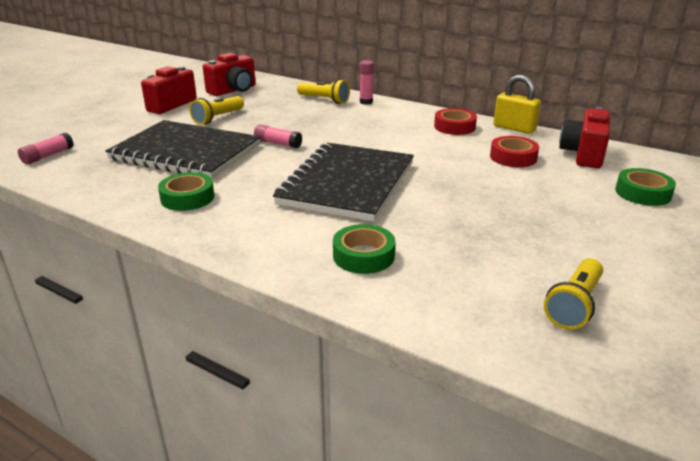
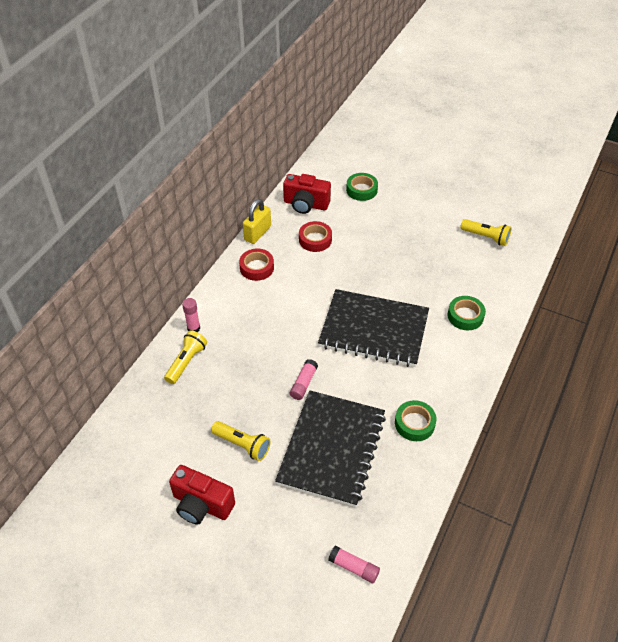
camera: 95 degrees left, 20 degrees up
red camera [203,53,255,96] -> none

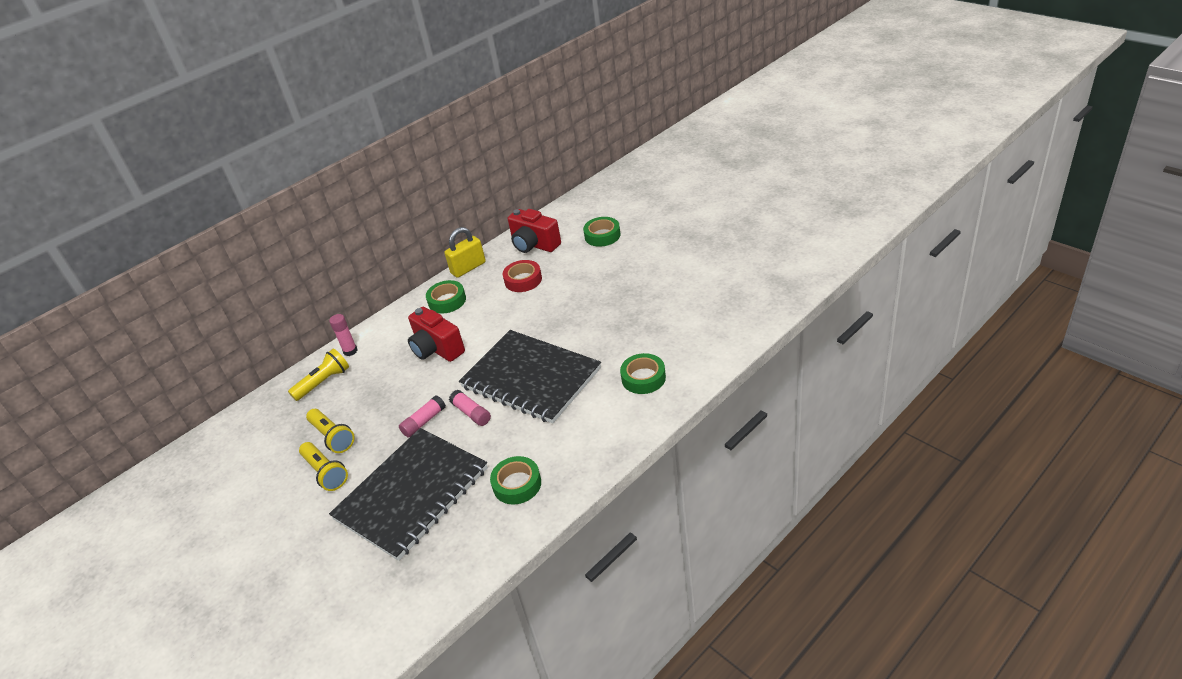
camera: 25 degrees right, 10 degrees down
red camera [169,465,235,525] -> red camera moved to [408,307,465,362]
red tape [239,249,274,281] -> green tape [426,280,466,314]
pink glue stick [328,546,380,583] -> pink glue stick moved to [449,390,491,426]
yellow flashlight [460,219,512,246] -> yellow flashlight moved to [306,409,355,453]

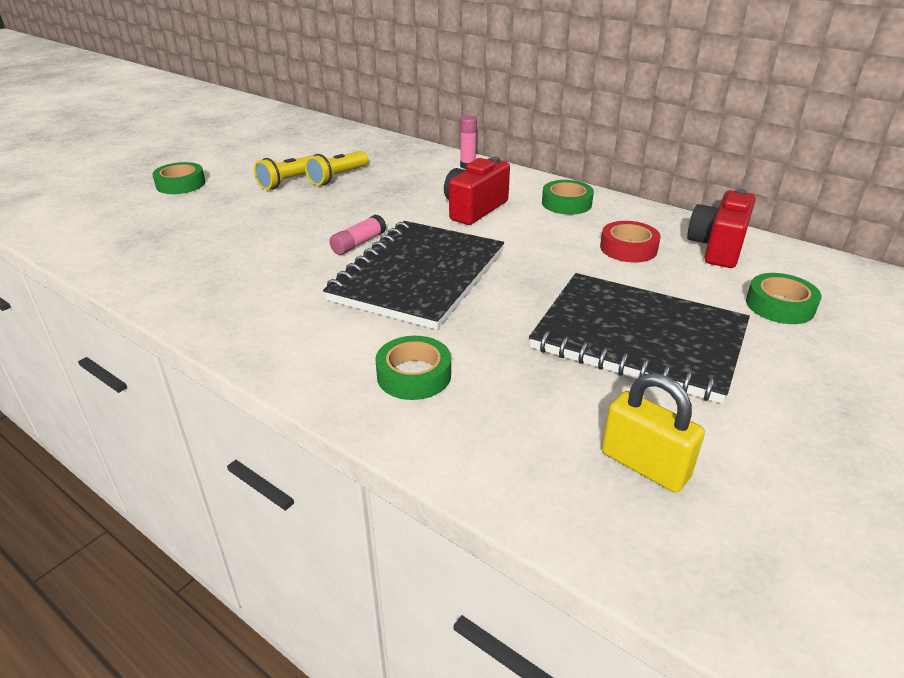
camera: 75 degrees right, 5 degrees down
yellow flashlight [288,348,349,401] -> none
black notebook [329,428,488,561] -> black notebook moved to [529,273,750,404]
pink glue stick [399,395,446,437] -> none
yellow padlock [444,227,486,278] -> yellow padlock moved to [602,373,705,493]
green tape [490,456,541,505] -> green tape moved to [152,162,205,194]

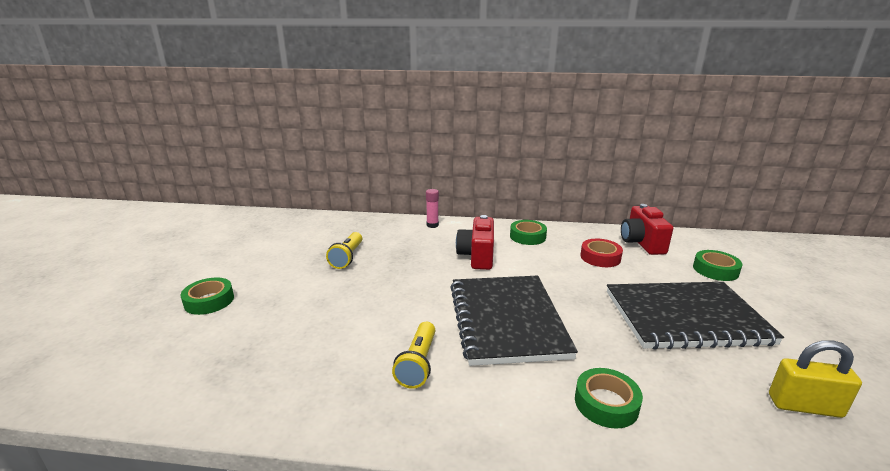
camera: 30 degrees left, 10 degrees down
yellow flashlight [254,155,313,190] -> yellow flashlight moved to [392,322,435,389]
pink glue stick [329,215,386,255] -> none

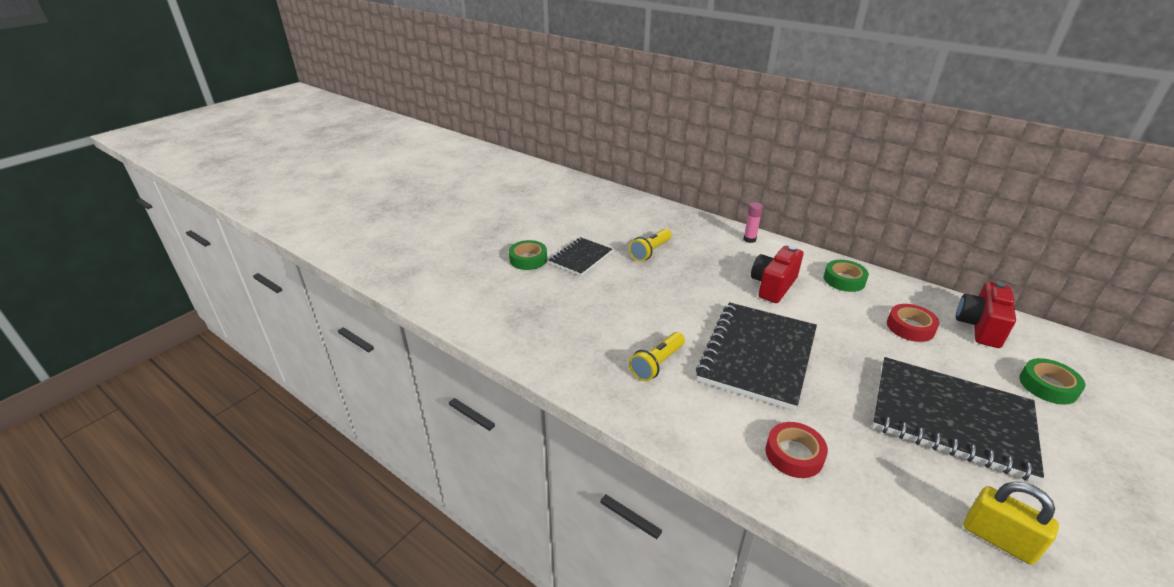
camera: 30 degrees right, 10 degrees up
green tape [575,368,643,429] -> red tape [766,422,828,478]
none -> black notebook [548,237,612,276]

